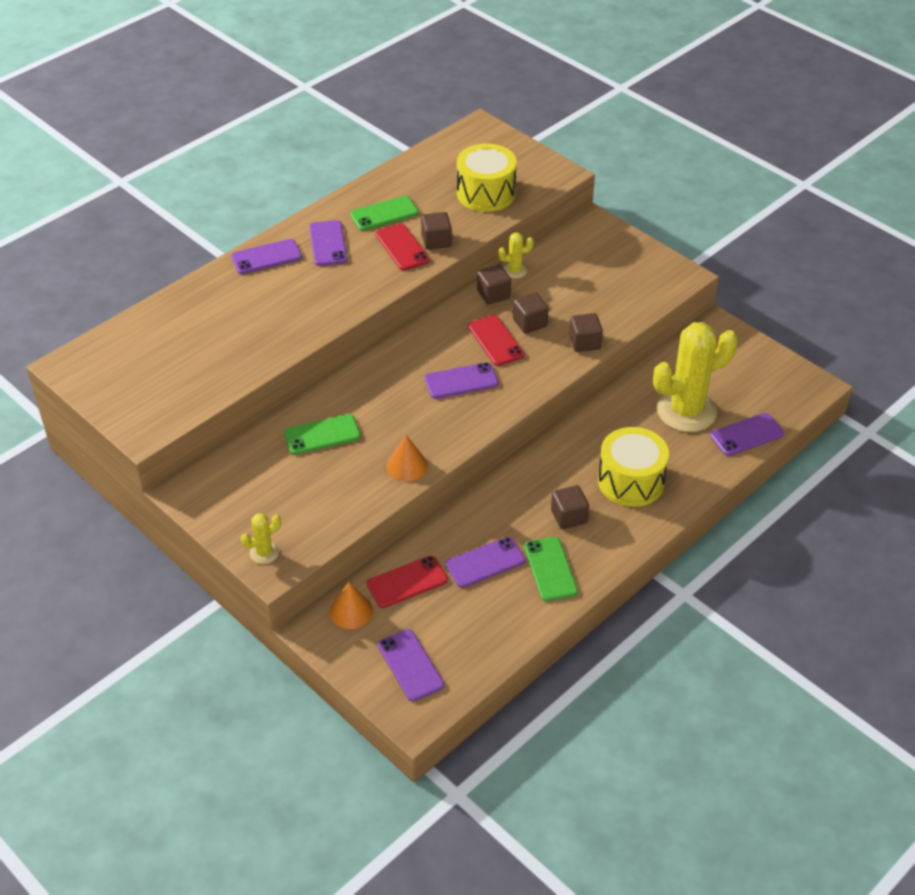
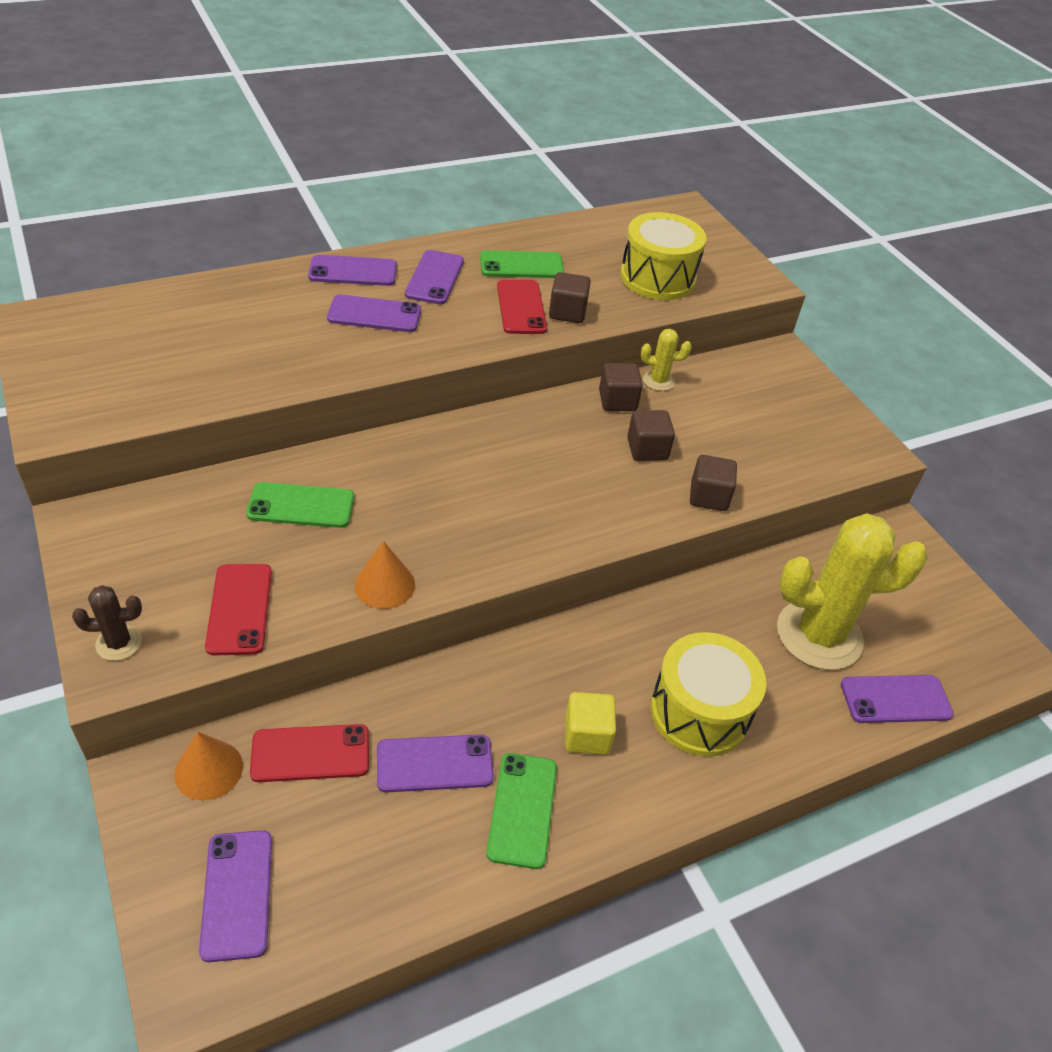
camera: 15 degrees right, 0 degrees up
yellow cactus [241,513,281,564] -> brown cactus [72,585,142,661]
purple phone [425,362,498,399] -> purple phone moved to [327,294,421,332]
red phone [468,315,524,366] -> red phone moved to [205,564,272,655]
brown cube [551,485,589,529] -> yellow cube [565,692,616,754]

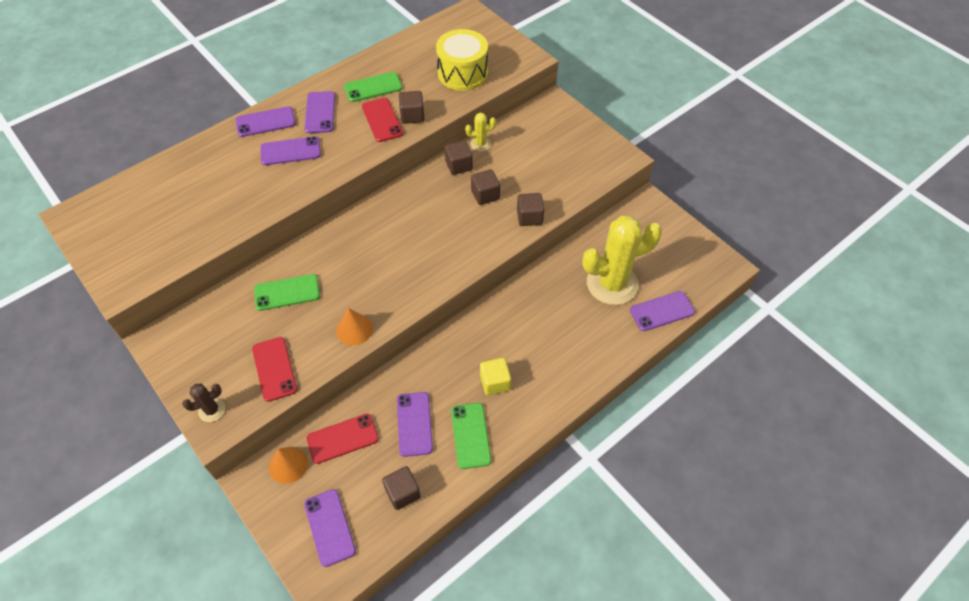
camera: 10 degrees left, 10 degrees up
purple phone [377,734,494,793] -> purple phone turned 75 degrees counterclockwise [397,392,433,457]
yellow drum [650,632,766,757] -> none
none -> brown cube [382,466,421,510]

